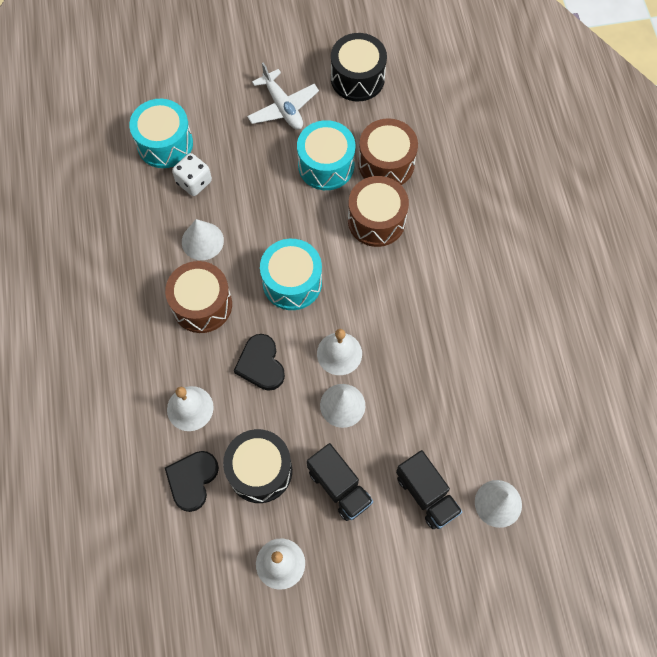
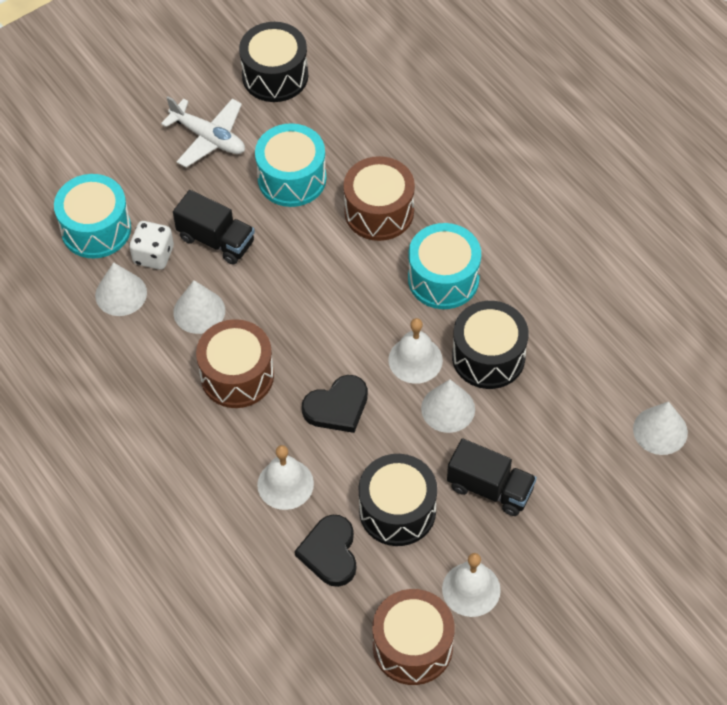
camera: 25 degrees left, 10 degrees down
black heart [234,334,285,391] -> black heart turned 75 degrees counterclockwise [302,375,368,433]
turquoise drum [260,239,322,310] -> turquoise drum moved to [408,223,481,309]
brown drum [358,118,418,185] -> brown drum moved to [372,589,455,685]
black truck [396,450,462,529] -> black truck moved to [173,190,255,265]
none -> white cone [95,262,147,316]
none -> black drum [452,301,529,389]

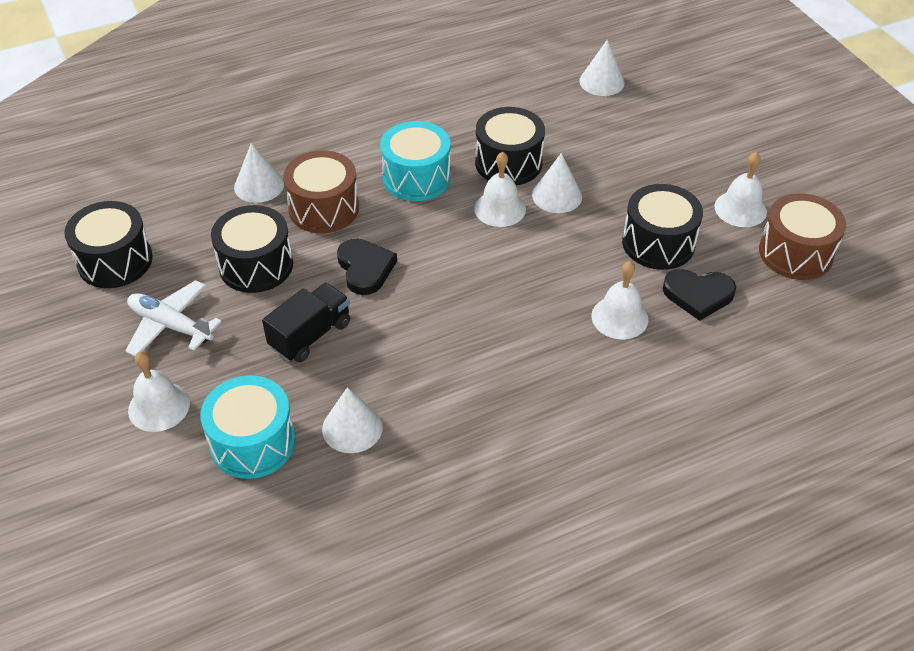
camera: 80 degrees left, 10 degrees down
white dice [129,221,174,270] -> none
white plane [161,96,245,168] -> white plane turned 105 degrees counterclockwise [125,280,222,356]
white cone [173,280,225,334] -> white cone moved to [234,143,284,203]
brown drum [196,319,274,408] -> none
turquoise drum [255,123,326,207] -> black drum [211,205,293,293]
black heart [302,375,368,433] -> black heart moved to [337,239,397,295]
black truck [447,438,537,516] -> none
none -> white bell [128,352,190,432]

